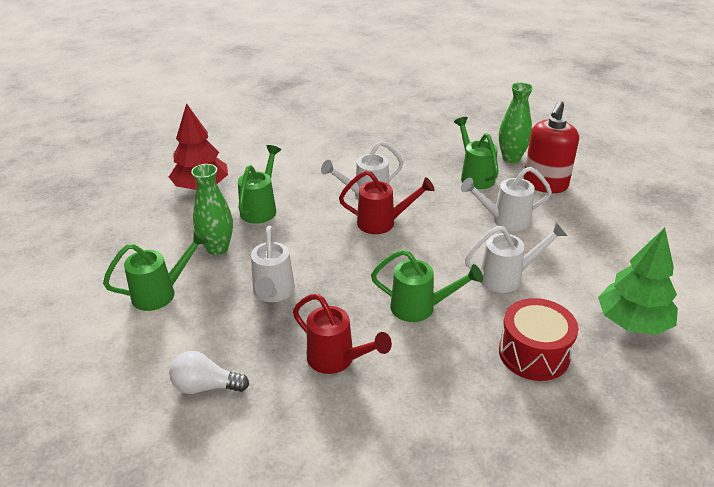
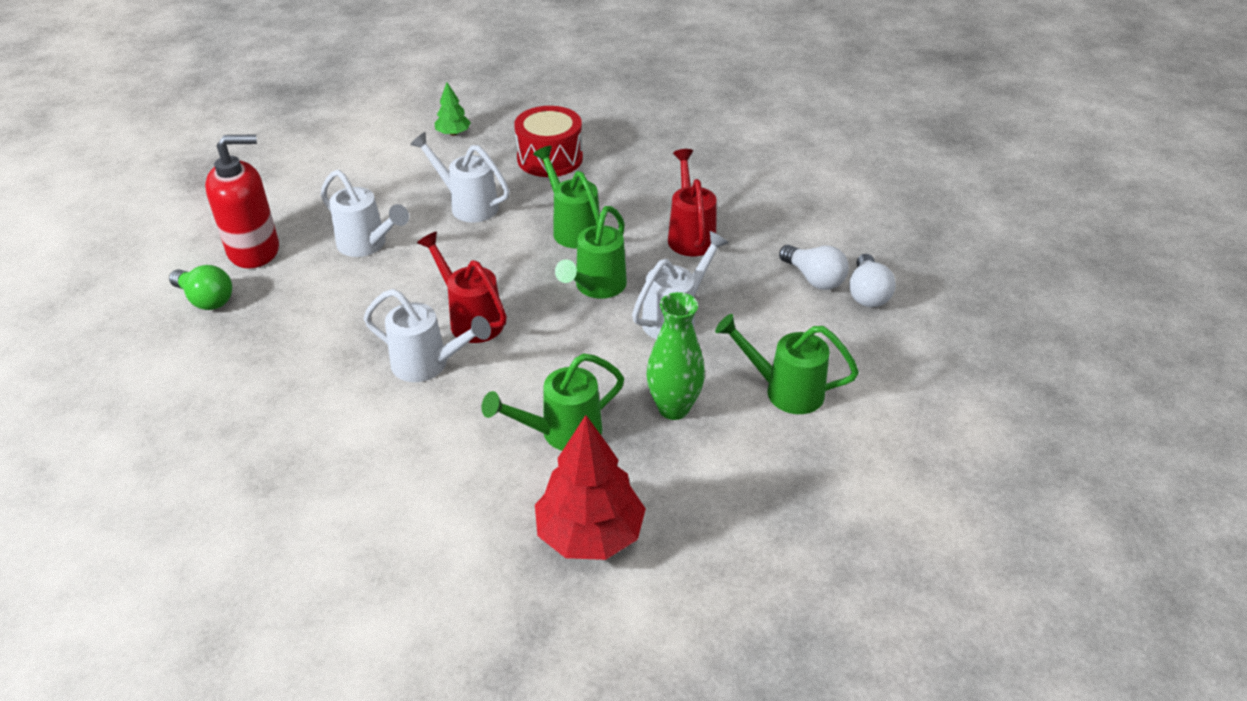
camera: 135 degrees left, 5 degrees up
green watering can [454,117,499,189] -> green watering can moved to [555,206,627,299]
green vase [499,82,533,163] -> green light bulb [169,265,232,310]
green tree [598,228,678,335] -> green tree [434,82,471,136], size x0.51
none -> white light bulb [849,254,896,307]

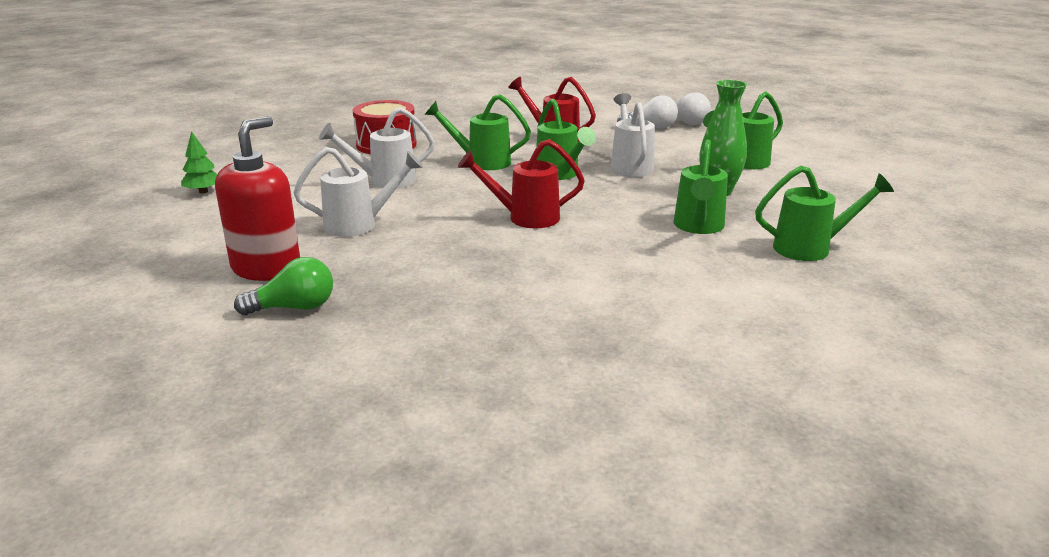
camera: 50 degrees left, 15 degrees down
white watering can [364,289,491,382] -> none
green tree [434,82,471,136] -> green tree moved to [181,131,217,193]
red tree [535,415,646,560] -> green watering can [755,165,894,261]

